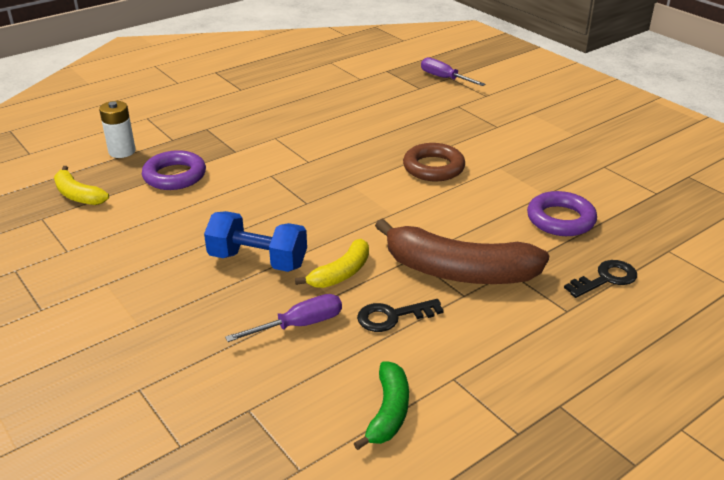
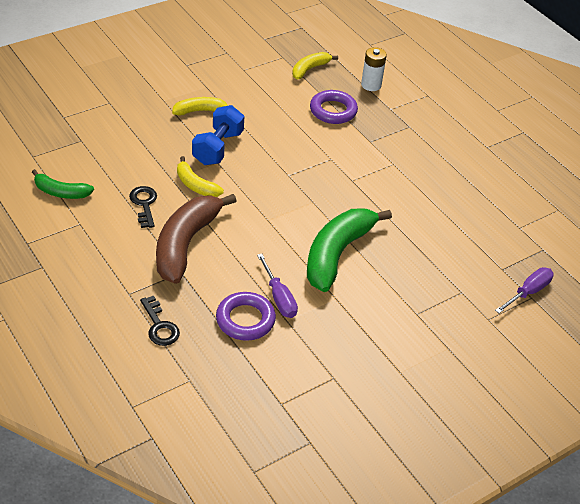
camera: 90 degrees right, 10 degrees up
purple screwdriver [225,294,342,342] -> purple screwdriver moved to [257,254,298,318]
brown ring [403,143,465,181] -> green banana [307,208,392,292]
none -> yellow banana [172,97,228,116]

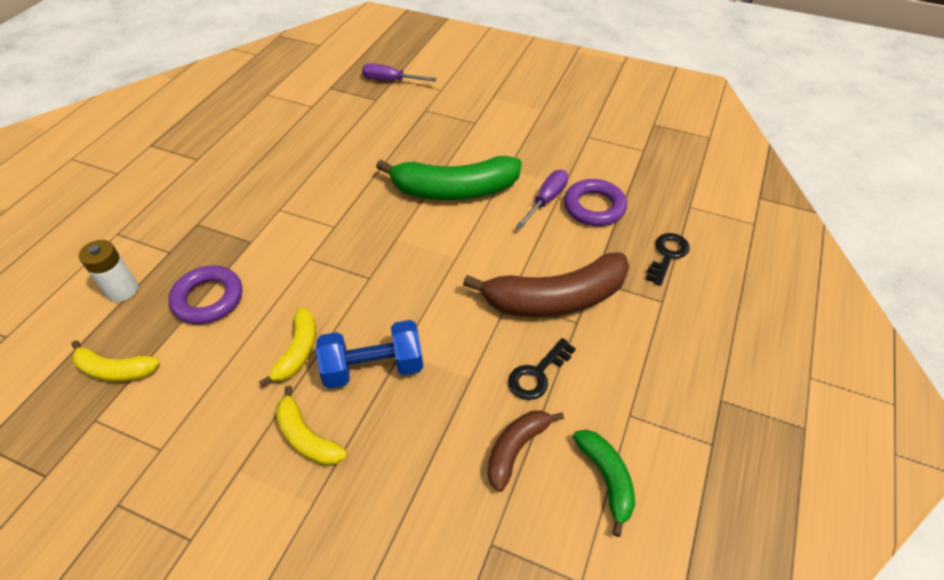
camera: 120 degrees left, 5 degrees up
yellow banana [177,156,224,197] -> yellow banana moved to [259,307,316,387]
none -> brown banana [487,410,564,492]

